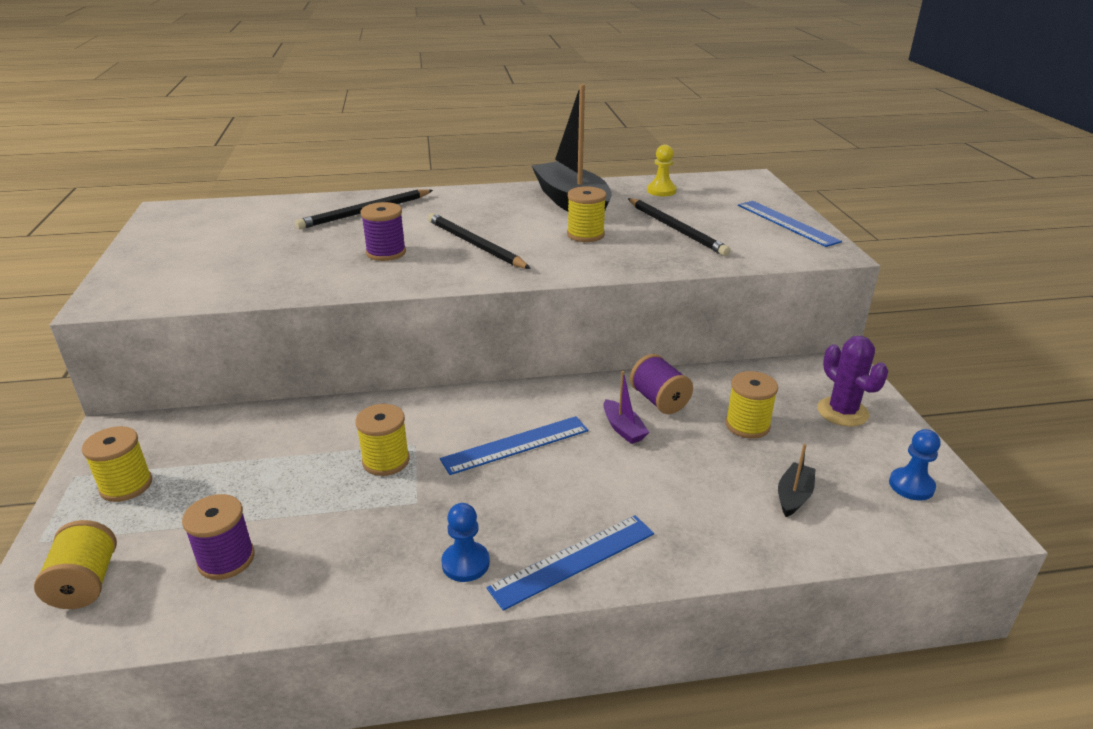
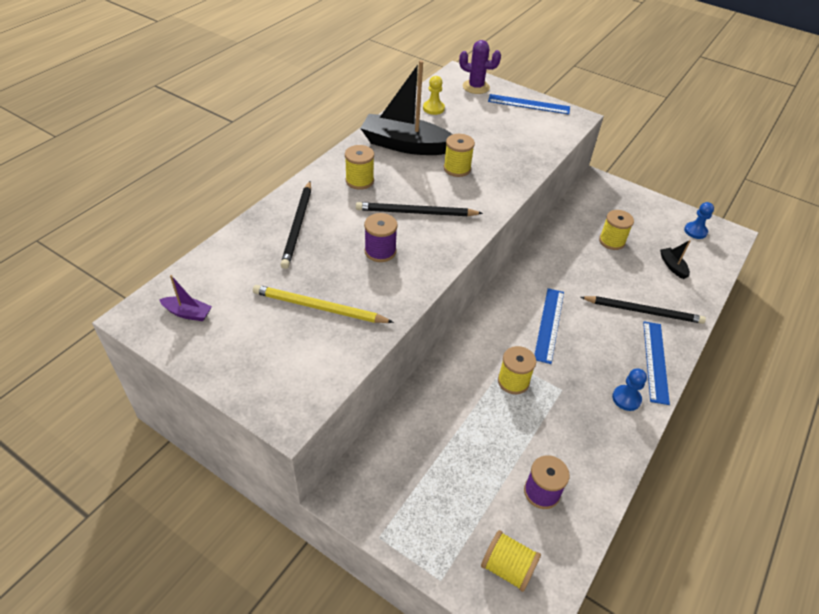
camera: 50 degrees left, 15 degrees up
yellow spool [82,426,152,502] -> yellow spool moved to [345,145,374,190]
purple boat [604,371,649,444] -> purple boat moved to [159,275,212,321]
black pencil [628,198,731,256] -> black pencil moved to [580,296,706,324]
purple spool [630,354,693,414] -> none
purple cactus [817,336,888,427] -> purple cactus moved to [459,40,501,94]
none -> yellow pencil [253,285,394,323]

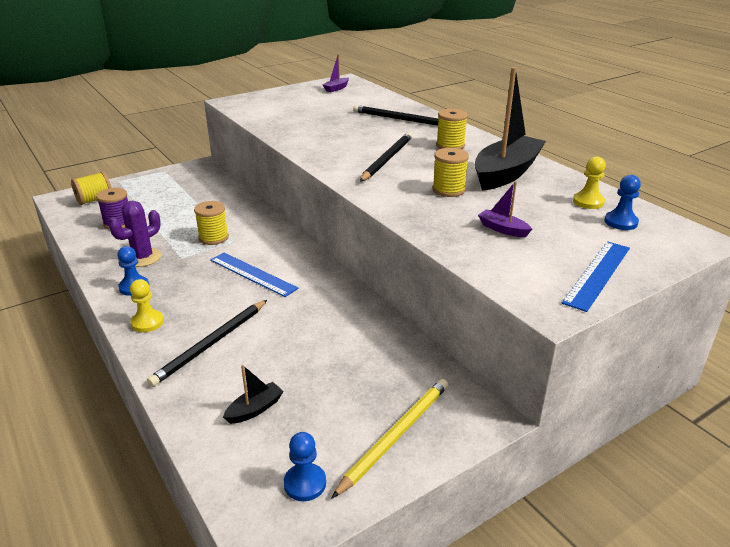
camera: 115 degrees right, 15 degrees down
yellow pencil [253,285,394,323] -> yellow pencil moved to [332,379,448,498]
purple spool [364,213,398,262] -> none
purple cactus [459,40,501,94] -> purple cactus moved to [109,201,161,267]
yellow spool [599,210,634,250] -> none
blue ruler [643,321,670,405] -> yellow pawn [130,279,164,332]
black boat [660,240,691,279] -> black boat turned 45 degrees counterclockwise [223,365,284,424]
none -> purple boat [478,181,532,238]
none -> blue pawn [605,175,641,230]

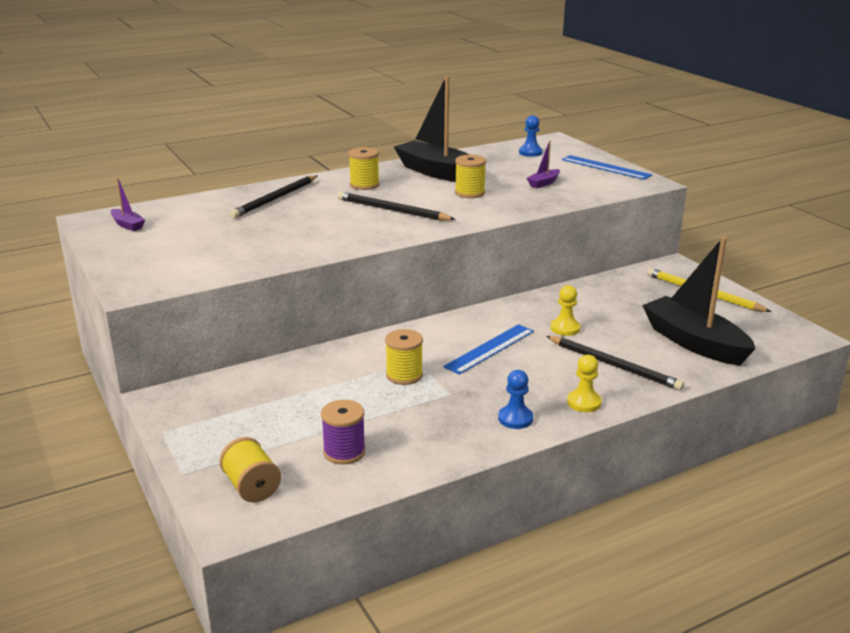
camera: 85 degrees left, 5 degrees down
purple cactus [109,201,161,267] -> none
black boat [223,365,284,424] -> black boat [642,237,756,366], size x2.34
blue pawn [284,432,326,501] -> none
yellow pawn [573,156,606,209] -> yellow pawn moved to [551,285,581,336]

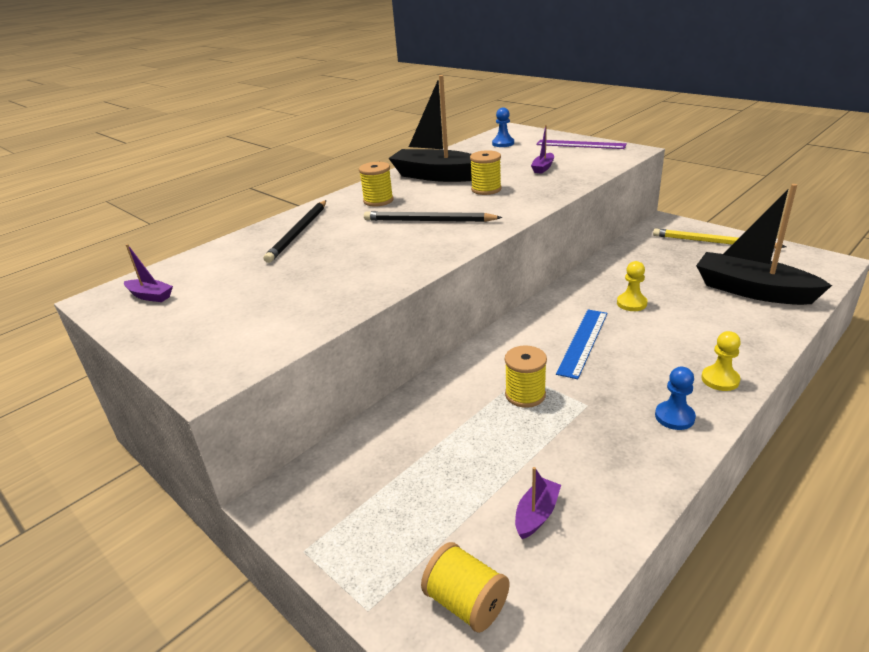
camera: 15 degrees left, 5 degrees up
purple spool [321,400,366,464] -> purple boat [515,467,561,539]
black pencil [546,336,685,391] -> none
blue ruler [562,155,652,180] -> purple ruler [536,140,627,149]

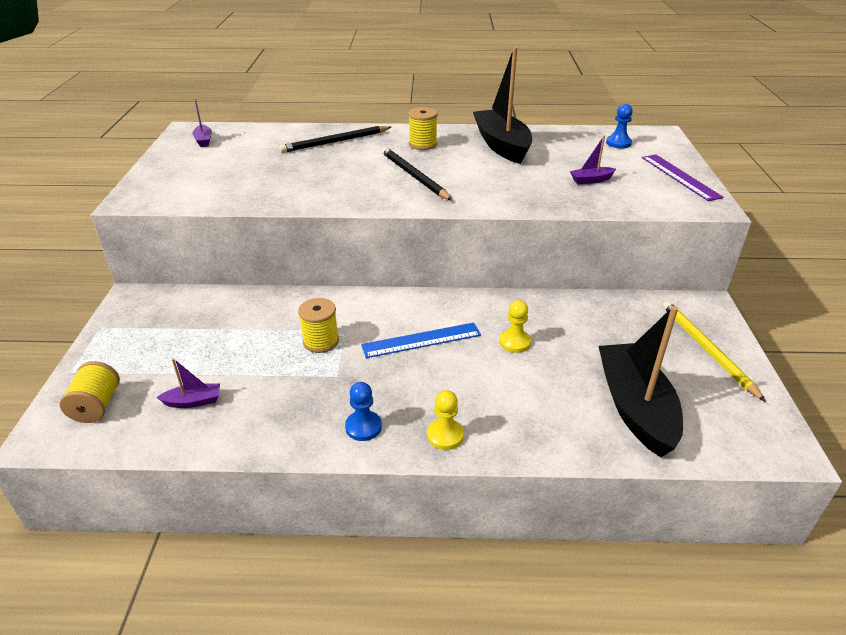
camera: 45 degrees right, 5 degrees up
yellow spool [470,150,502,195] -> none

